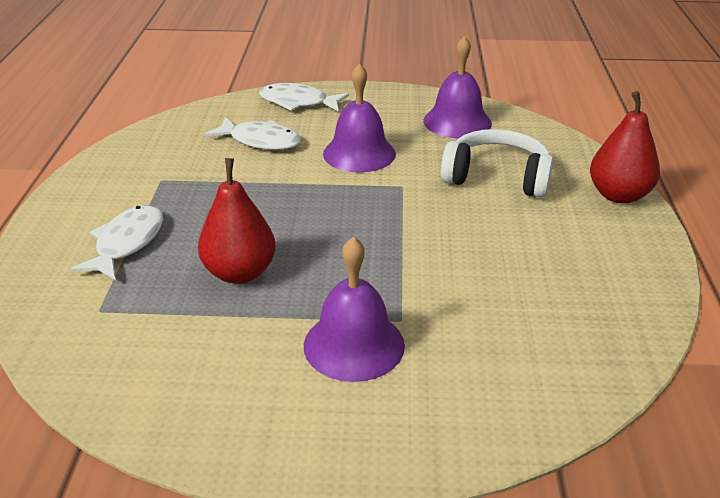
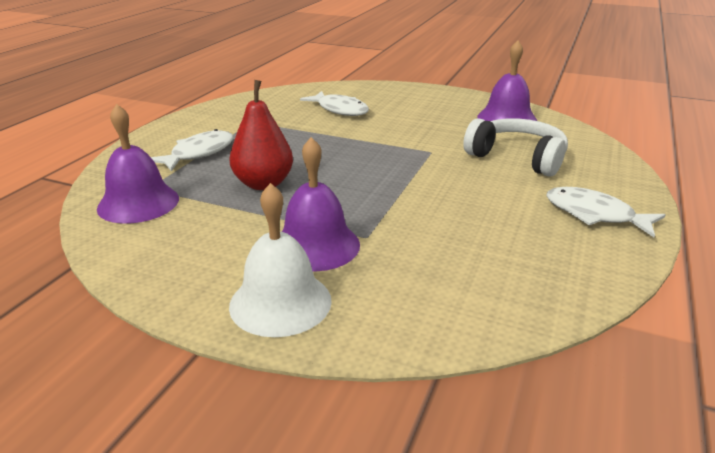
camera: 20 degrees right, 5 degrees down
white fish [259,83,349,112] -> white fish moved to [546,187,665,237]
purple bell [323,63,396,172] -> purple bell moved to [97,104,179,224]
red pear [590,91,660,204] -> none
none -> white bell [229,183,332,337]

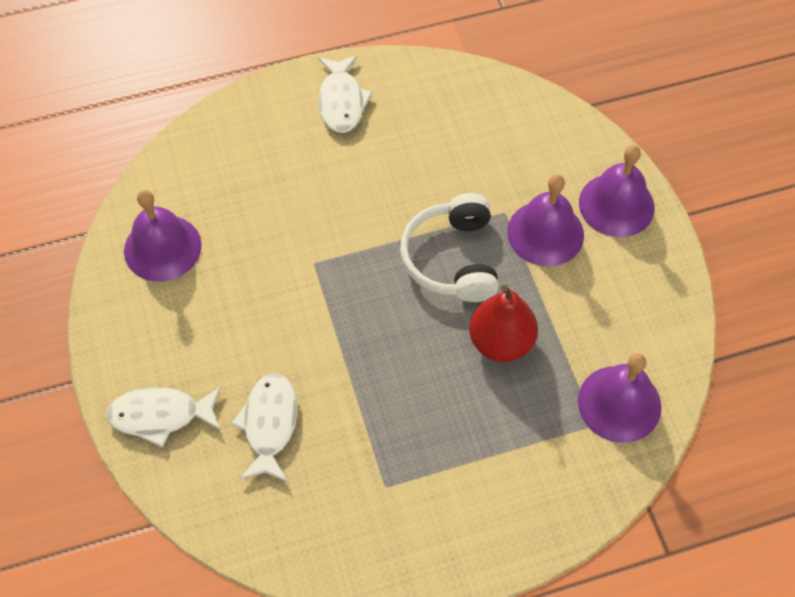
camera: 130 degrees left, 30 degrees up
white fish [151,129,233,171] -> white fish moved to [106,387,221,448]
white bell [229,183,332,337] -> purple bell [579,145,655,237]
white headphones [463,118,568,177] -> white headphones moved to [400,193,499,302]

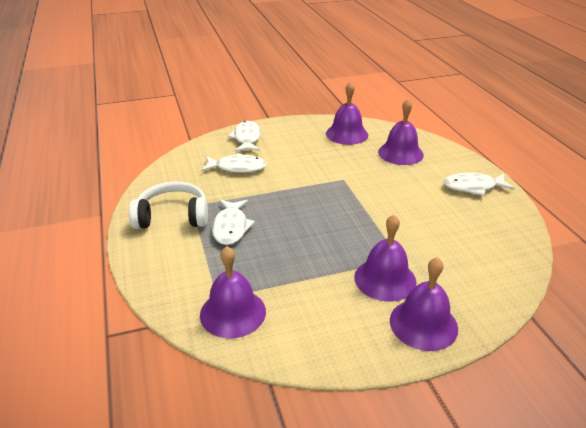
camera: 90 degrees right, 25 degrees down
white headphones [400,193,499,302] -> white headphones moved to [129,182,208,229]
red pear [469,285,538,362] -> none
none -> white fish [212,200,255,245]
none -> purple bell [378,99,424,165]

